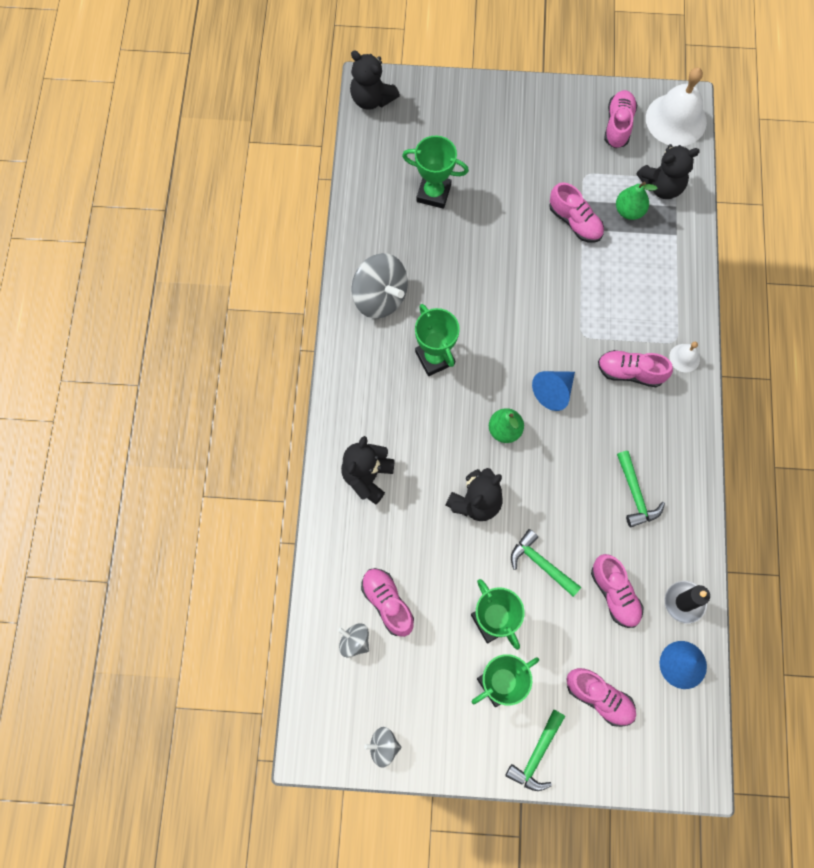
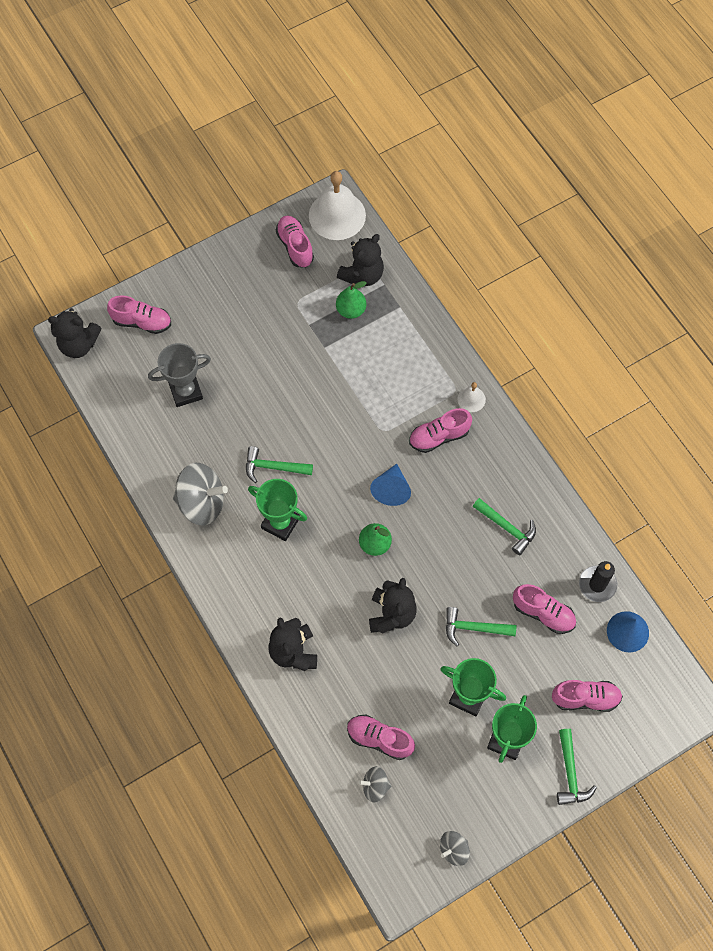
camera: 35 degrees left, 5 degrees down
green trophy [402,135,469,209] -> grey trophy [148,343,211,407]
pink shoe [549,182,604,243] -> pink shoe moved to [107,296,171,334]
none -> green hammer [246,446,313,483]

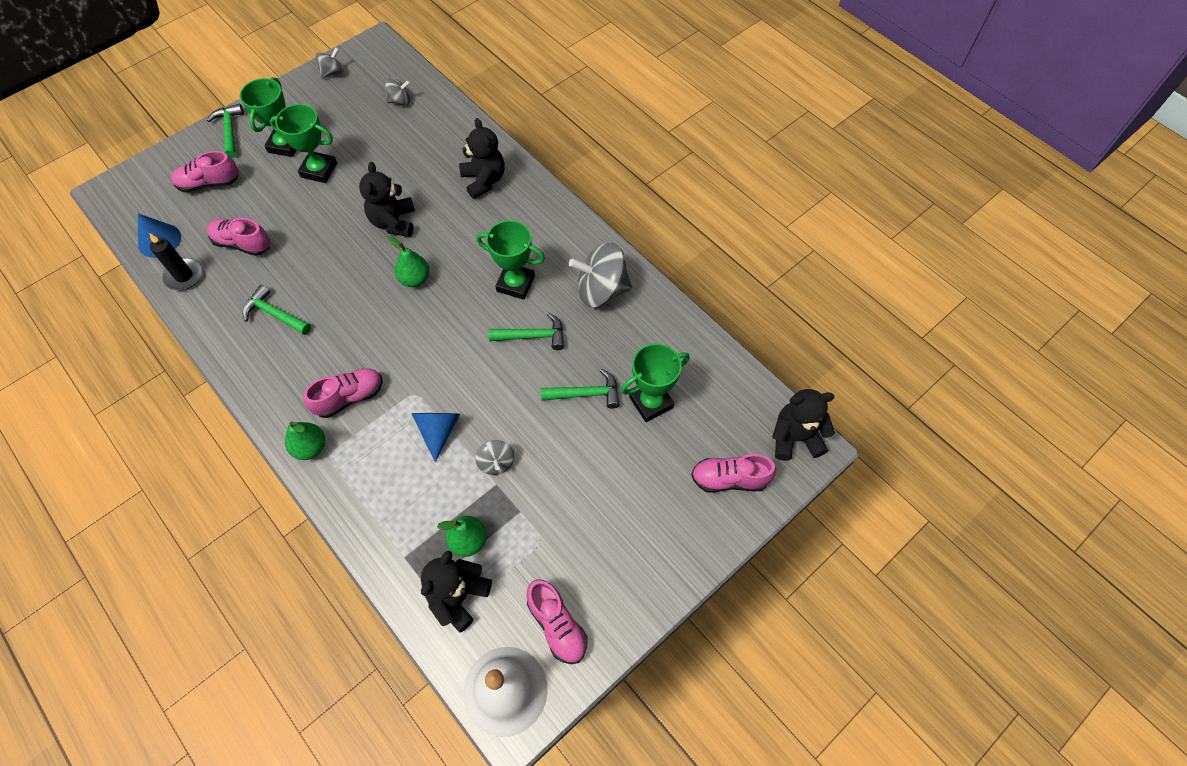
camera: 170 degrees right, 5 degrees down
grey trophy [148,343,211,407] -> green trophy [621,343,690,422]
pink shoe [347,715,415,760] -> none
blue cone [370,464,411,506] -> blue cone moved to [411,413,460,462]
green hammer [446,607,516,646] -> green hammer moved to [541,369,620,409]
white bell [457,382,486,412] -> green pear [285,422,325,460]
none -> grey spinning top [475,440,514,475]

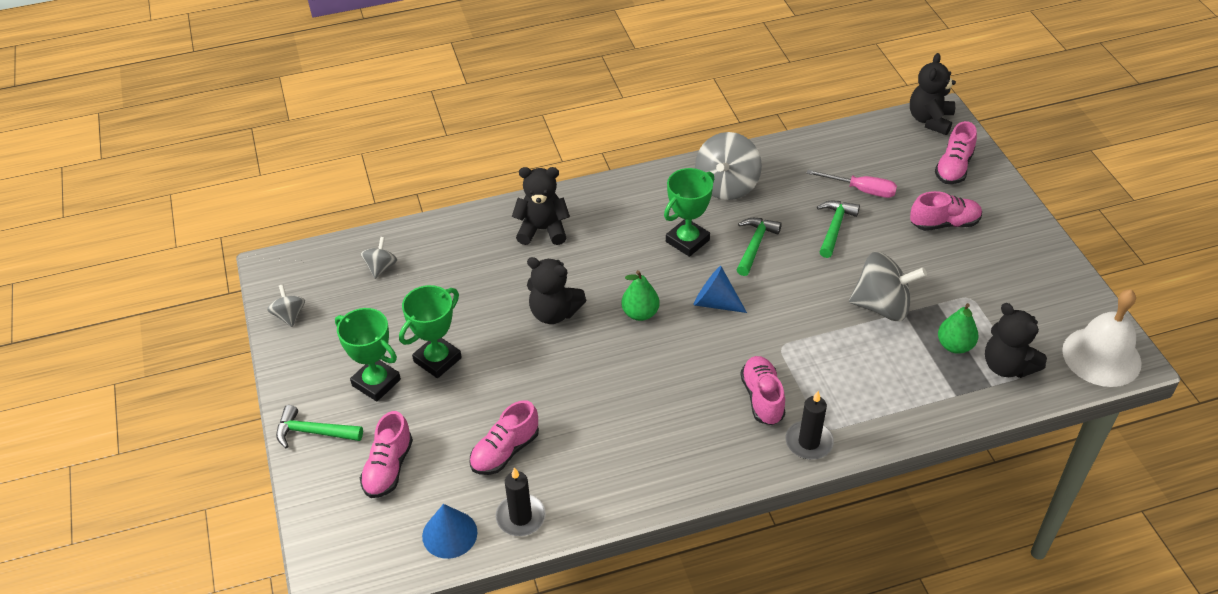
camera: 65 degrees left, 15 degrees down
green hammer [242,285,311,335] -> none
green pear [285,422,325,460] -> black candle [786,391,834,460]
blue cone [411,413,460,462] -> blue cone moved to [694,266,747,313]
grey spinning top [475,440,514,475] -> grey spinning top [849,252,927,321], size x1.93
pink shoe [527,579,588,664] -> pink shoe moved to [910,191,982,231]
green trophy [621,343,690,422] -> pink screwdriver [807,170,897,198]

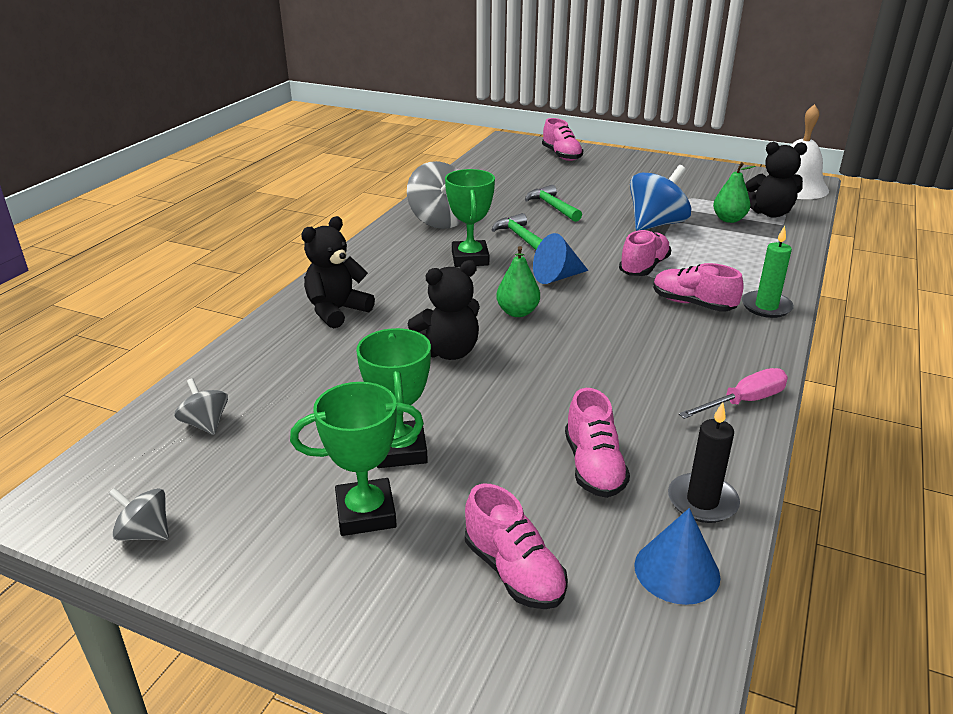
camera: 50 degrees left, 15 degrees down
green hammer [276,405,363,448] -> none
black candle [786,391,834,460] -> green candle [742,226,794,318]
pink screwdriver [807,170,897,198] -> pink screwdriver moved to [679,368,788,419]
grey spinning top [849,252,927,321] -> blue spinning top [630,165,691,231]
black teddy bear [910,53,956,135] -> none
pink shoe [910,191,982,231] -> pink shoe moved to [619,230,671,276]

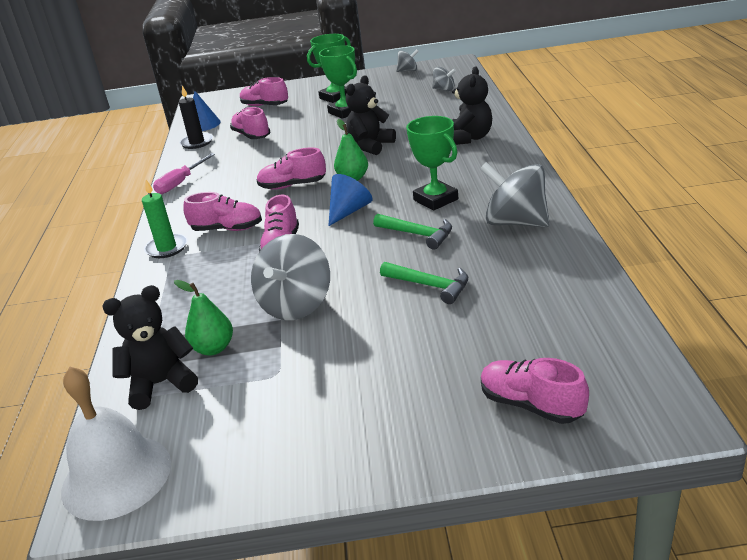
camera: 155 degrees right, 0 degrees up
blue spinning top [630,165,691,231] -> grey spinning top [251,234,330,320]
none -> pink shoe [257,148,326,190]

